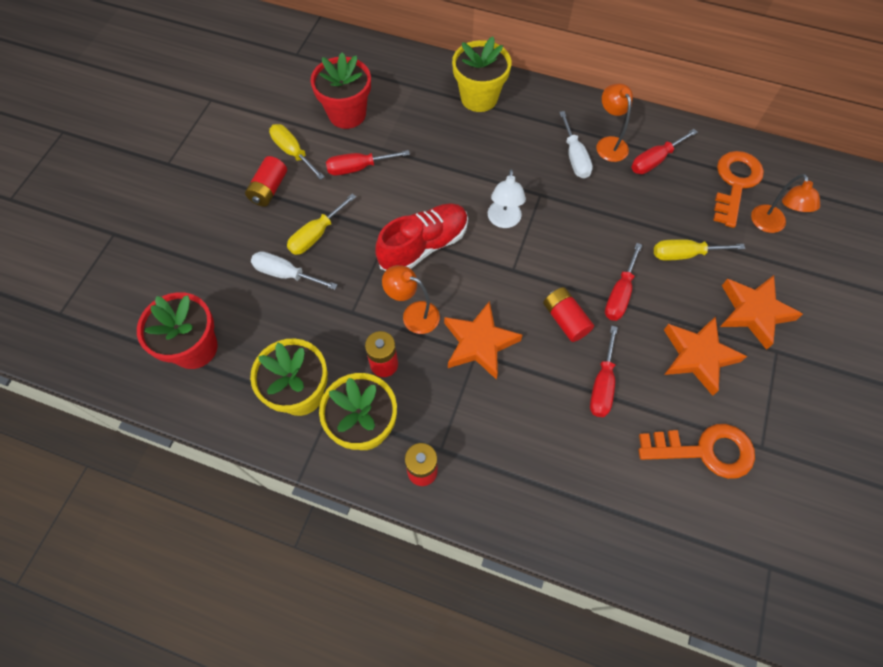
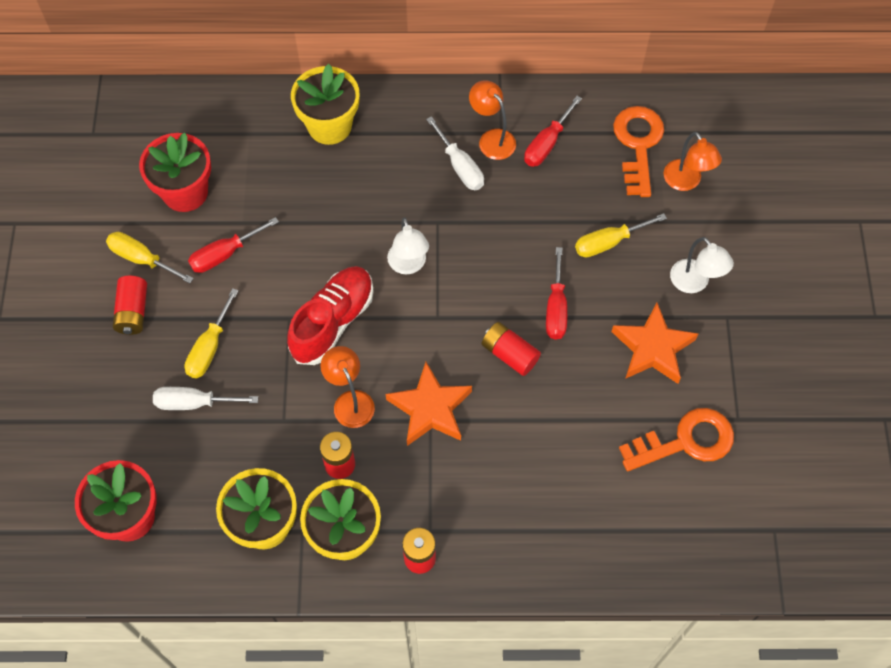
camera: 20 degrees left, 0 degrees up
orange lamp [382,265,440,334] -> orange lamp turned 60 degrees clockwise [321,346,375,428]
red screwdriver [590,326,618,417] -> none
orange star [720,275,803,350] -> white lamp [670,237,734,293]

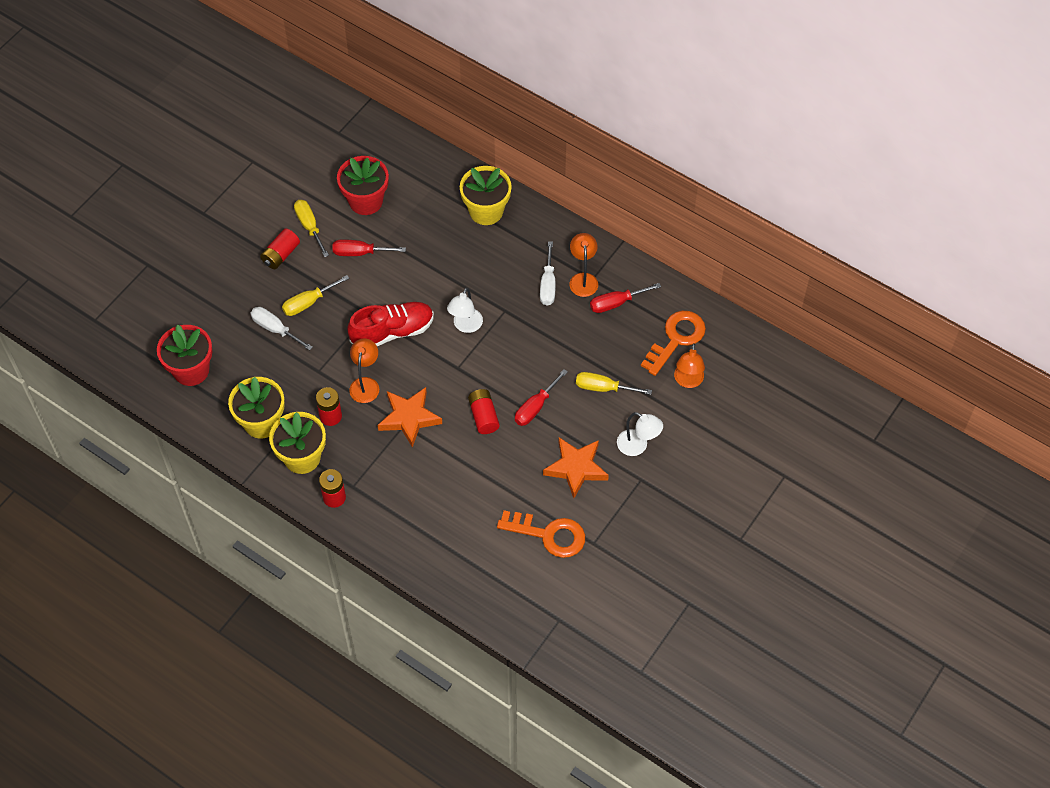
camera: 35 degrees right, 5 degrees down
white lamp [670,237,734,293] -> white lamp turned 60 degrees counterclockwise [617,412,663,456]

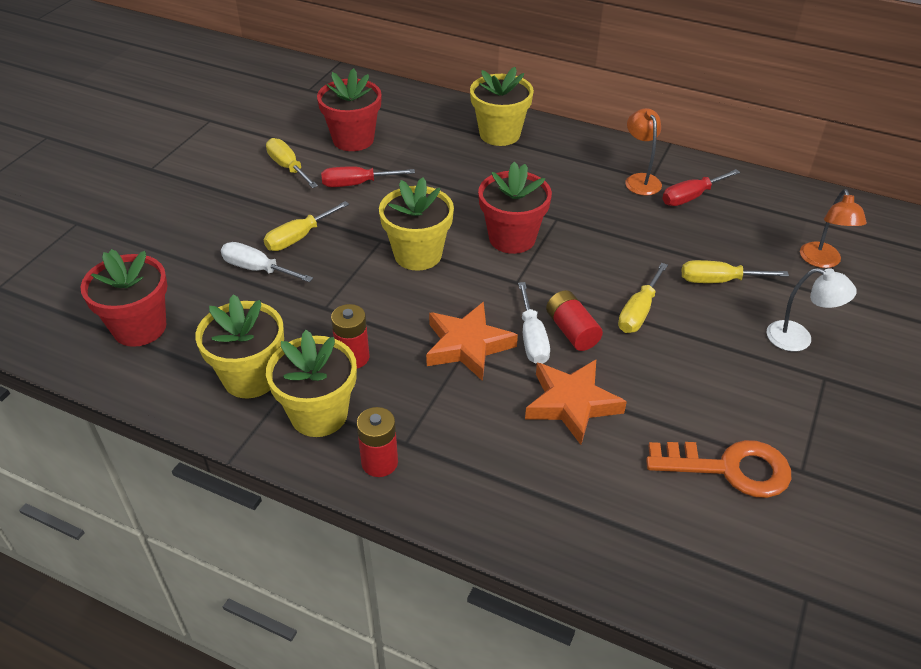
camera: 10 degrees left, 15 degrees down
red battery [260,229,300,269] -> none
red shoe [347,302,434,346] -> yellow flower pot [379,177,454,271]
orange lamp [349,339,379,403] -> none
white lamp [447,288,483,333] -> red flower pot [478,162,552,254]
red screwdriver [515,369,568,426] -> yellow screwdriver [618,263,668,333]
white screwdriver [540,241,555,306] -> white screwdriver moved to [518,282,550,364]
orange star [543,437,609,498] -> orange star moved to [525,360,627,445]
orange key [641,311,706,376] -> none

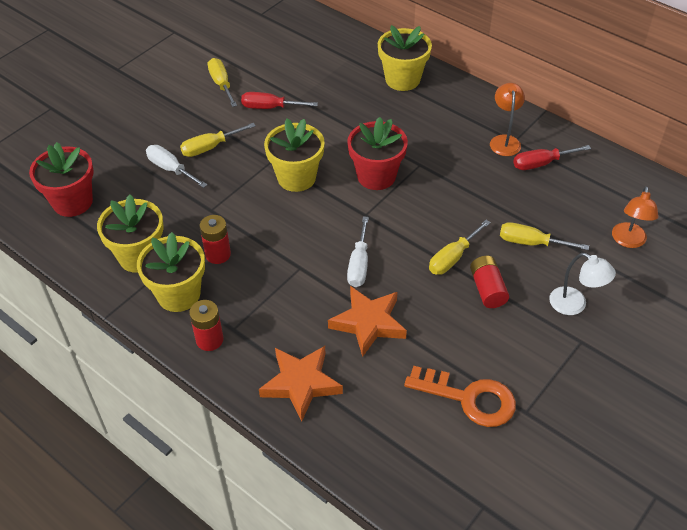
camera: 15 degrees right, 5 degrees up
red flower pot [317,68,382,151] -> none
orange star [426,302,518,381] -> orange star moved to [259,346,343,422]
red battery [546,290,603,351] -> red battery moved to [470,256,509,308]

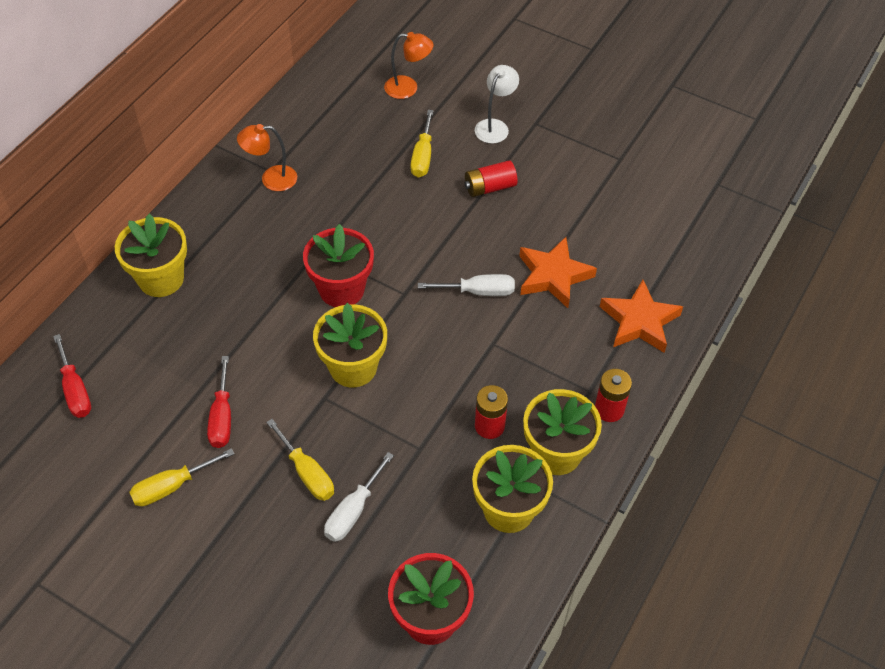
camera: 100 degrees left, 5 degrees up
orange key [404,366,516,427] -> none
yellow screwdriver [429,220,491,275] -> none
red screwdriver [513,145,591,170] -> red screwdriver moved to [53,334,91,418]

